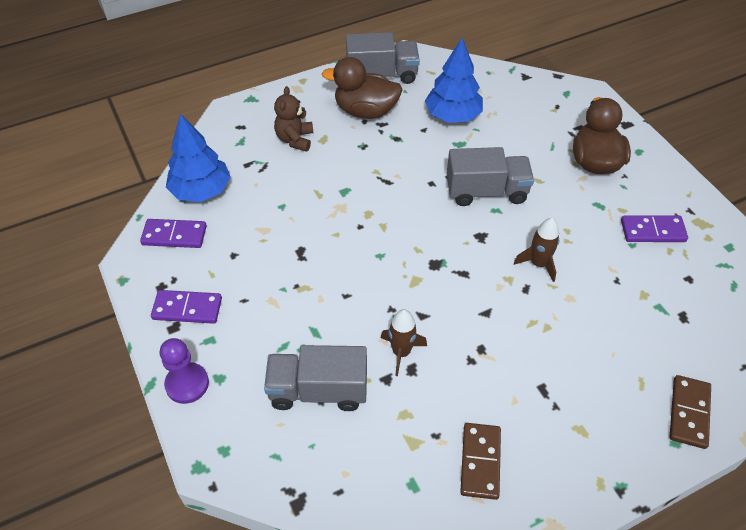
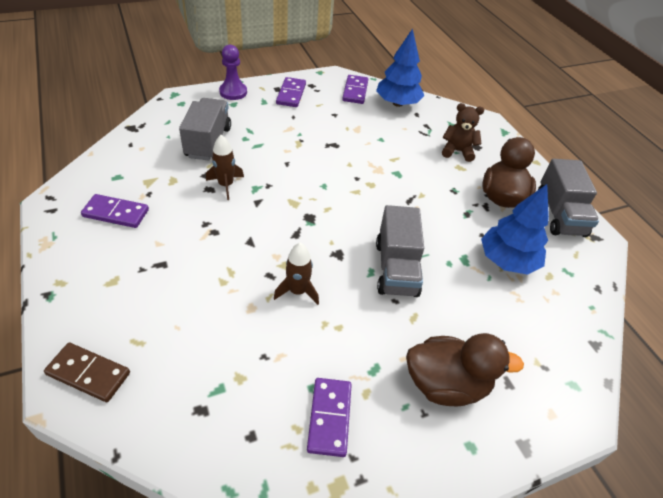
camera: 90 degrees right, 5 degrees down
brown domino [460,423,501,500] -> purple domino [81,194,149,228]

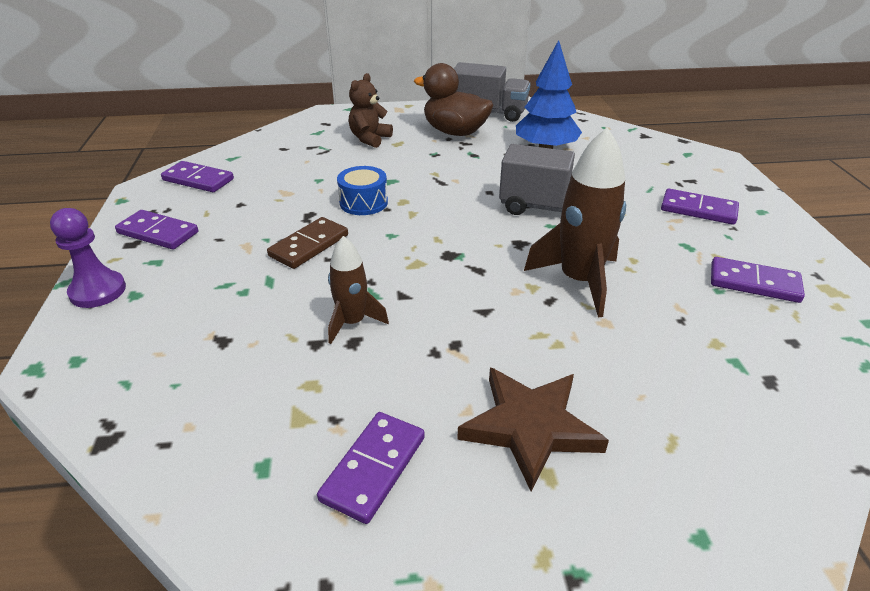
camera: 70 degrees left, 10 degrees down
brown domino [44,343,130,402] -> brown domino moved to [267,217,348,269]
grey truck [179,98,231,161] -> none
brown rocket [274,243,319,305] -> brown rocket [524,127,626,318], size x1.70
blue tree [376,29,424,107] -> none
brown duck [406,333,524,406] -> purple domino [661,189,739,225]
none -> blue drum [337,166,388,215]
none -> brown star [457,368,609,492]

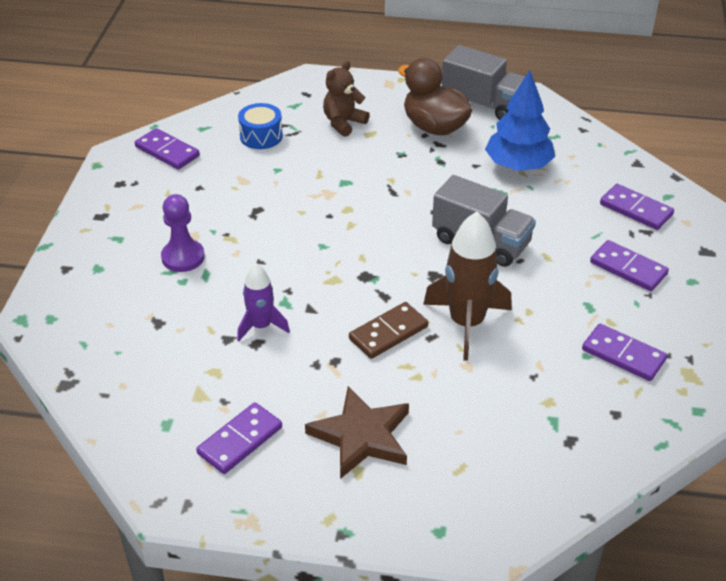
camera: 15 degrees right, 5 degrees up
purple pawn [50,208,126,308] -> purple pawn moved to [161,194,205,272]
purple domino [115,210,198,249] -> purple domino moved to [600,184,674,230]
brown domino [267,217,348,269] -> brown domino moved to [349,302,428,359]
brown rocket [328,236,389,344] -> purple rocket [237,263,290,341]
blue drum [337,166,388,215] -> blue drum moved to [238,103,283,149]

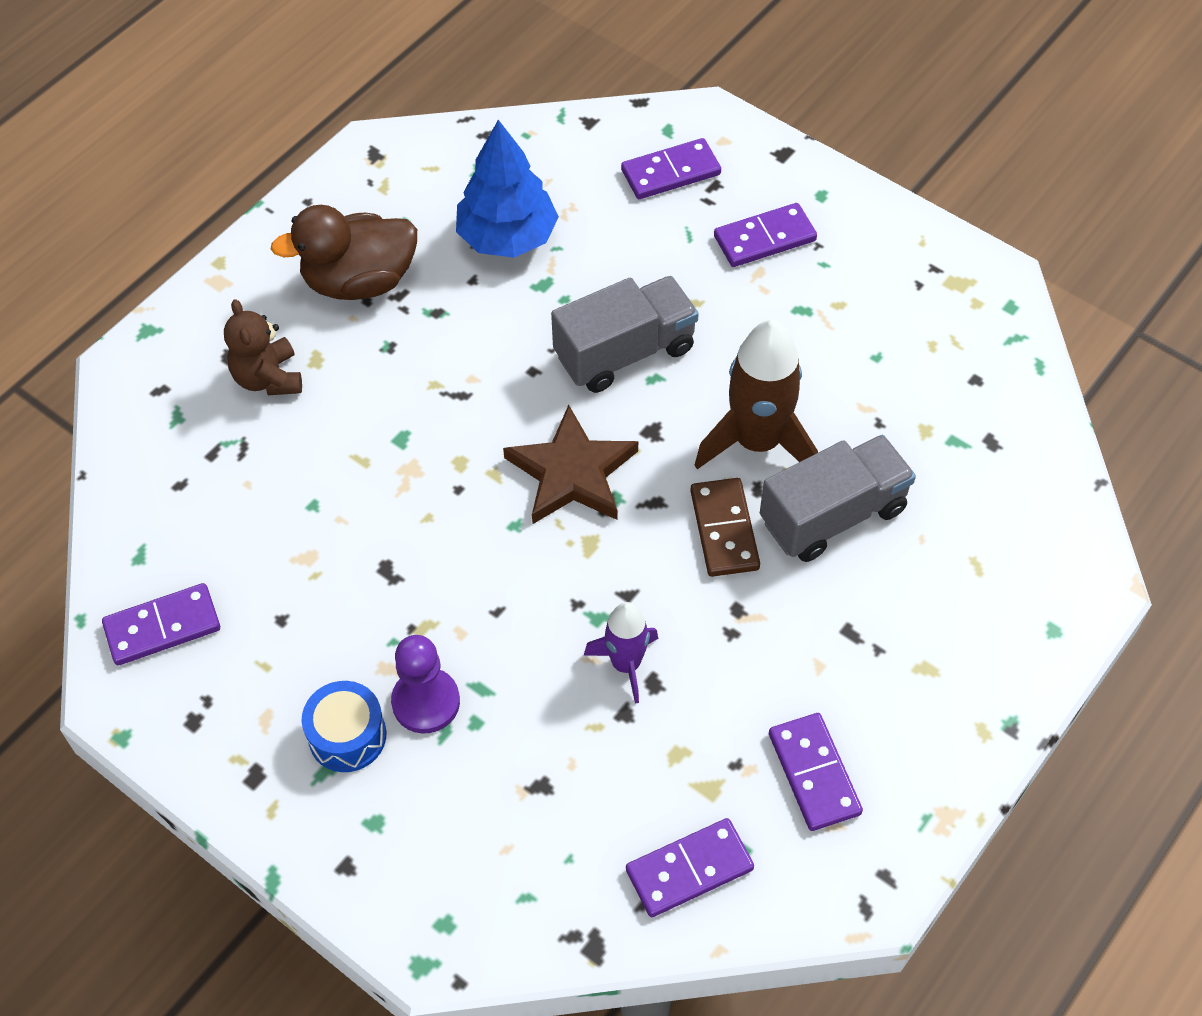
camera: 60 degrees left, 15 degrees up
blue drum [238,103,283,149] -> blue drum moved to [302,681,386,772]
brown star [305,386,409,479] -> brown star moved to [503,405,638,524]
grey truck [442,45,525,120] -> grey truck moved to [760,435,916,562]
purple domino [582,324,667,381] -> purple domino moved to [626,818,754,917]

